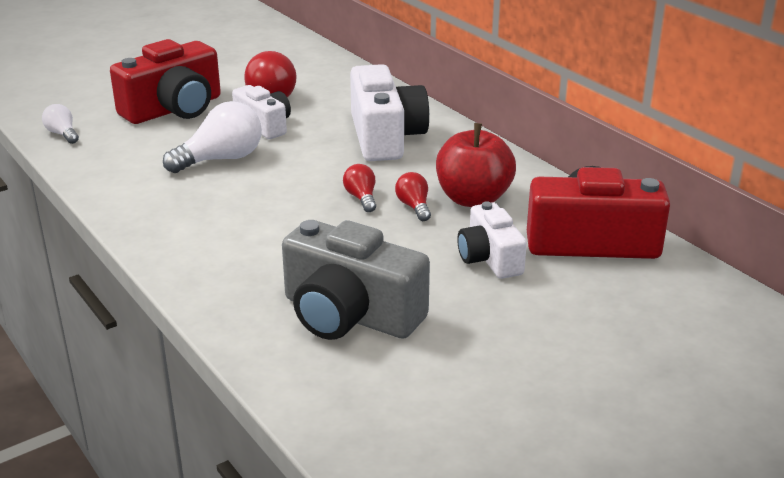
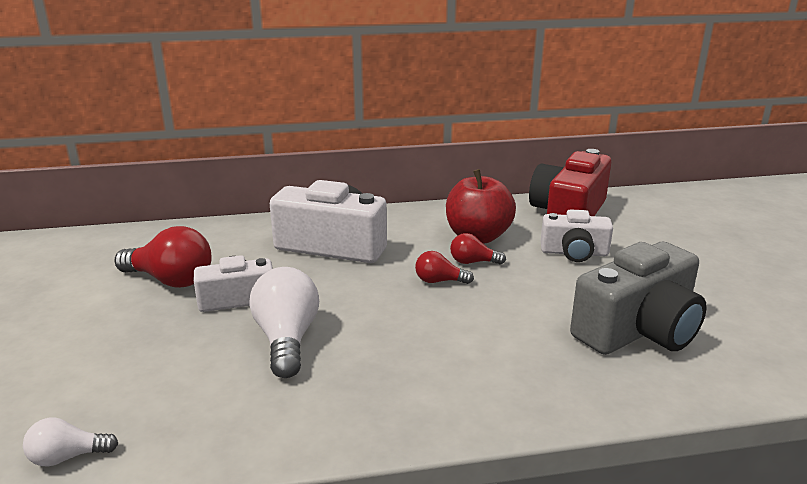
camera: 65 degrees left, 5 degrees down
red camera [110,39,221,124] -> none

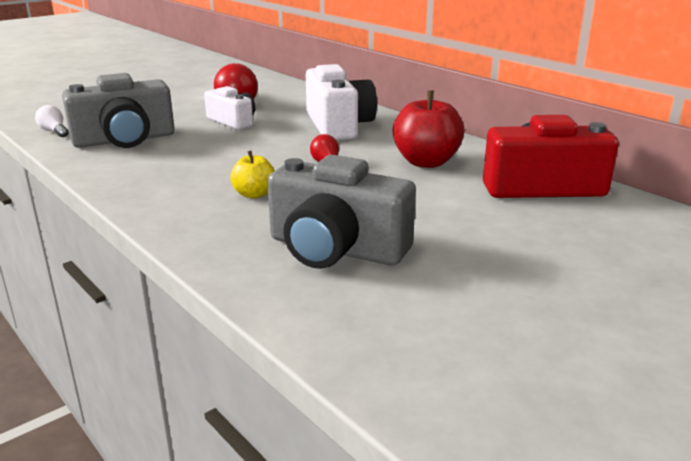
camera: 60 degrees right, 0 degrees up
white light bulb [250,267,319,378] -> none
red light bulb [450,233,506,265] -> none
white camera [541,209,613,262] -> none
none -> grey camera [62,73,175,148]
none -> yellow apple [230,151,275,199]

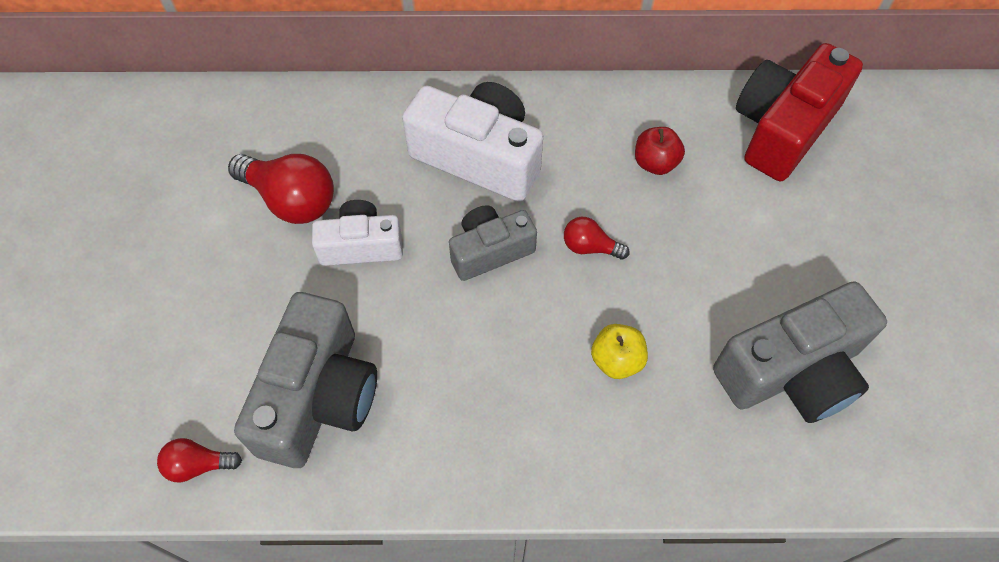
camera: 50 degrees left, 35 degrees up
white light bulb [35,105,69,137] -> red light bulb [157,438,242,483]
red apple [393,90,465,168] -> red apple [635,127,685,175], size x0.57
none -> grey camera [449,205,537,281]

